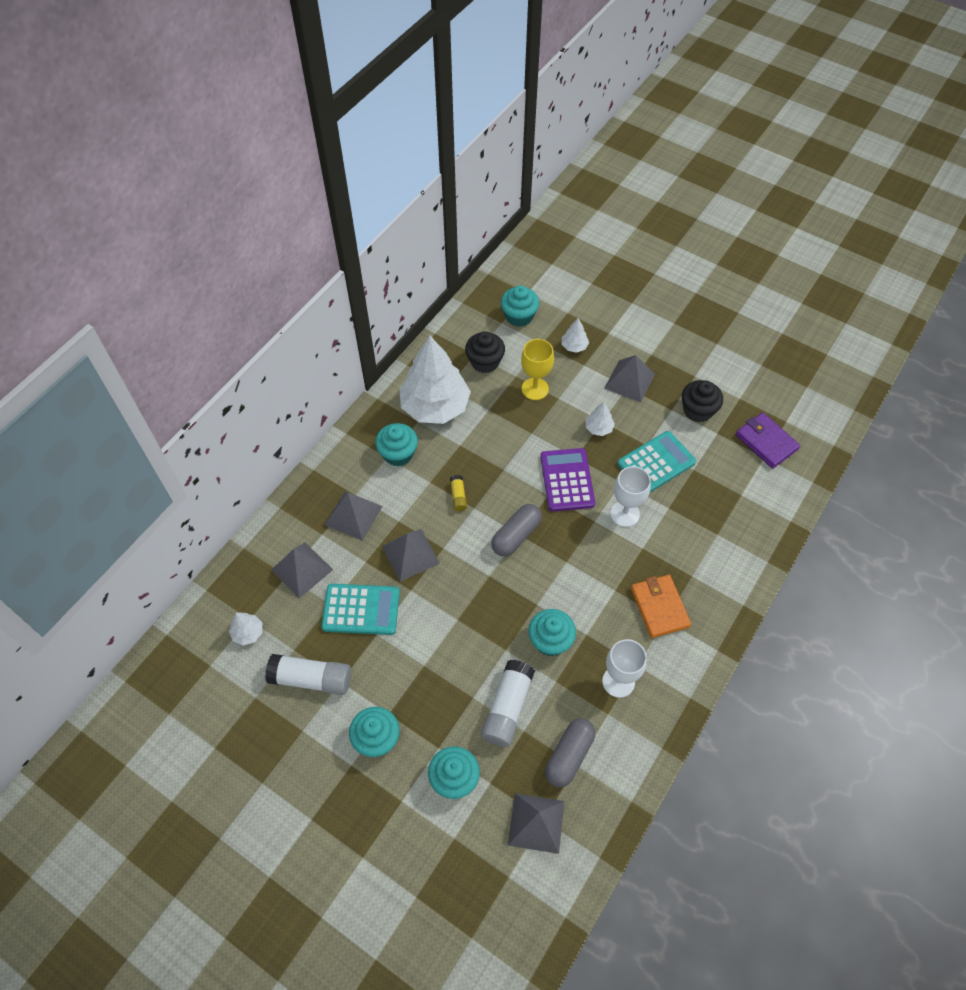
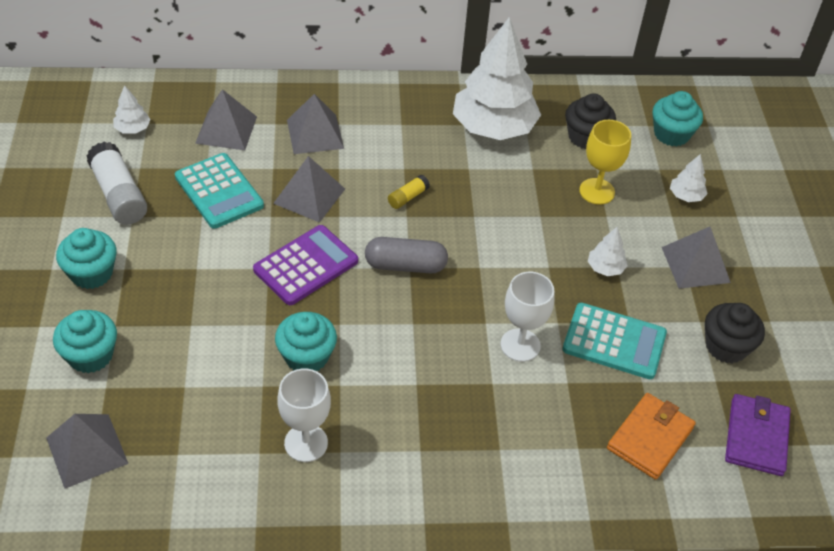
camera: 50 degrees right, 10 degrees down
turquoise cupcake [375,423,418,466] -> none
white glue stick [481,660,535,747] -> none
purple calculator [540,448,595,511] -> purple calculator moved to [253,225,358,305]
grey capsule [545,718,595,788] -> none
orange wallet [631,575,691,638] -> orange wallet moved to [607,393,696,480]

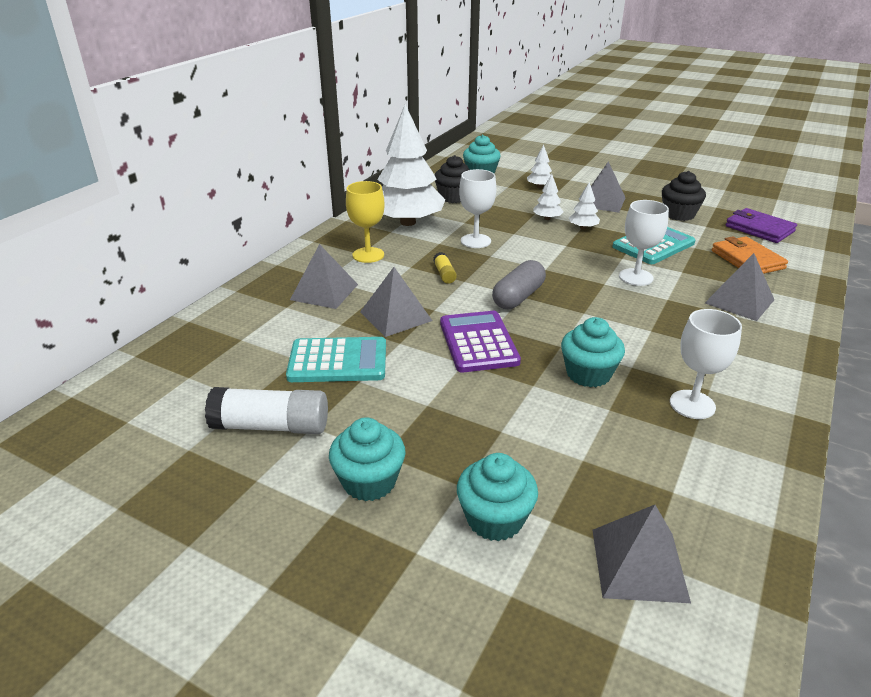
camera: 55 degrees left, 15 degrees down
white tree [113,85,151,134] -> white tree moved to [533,174,564,220]
grey pyramid [195,89,257,150] -> grey pyramid moved to [705,253,774,321]
yellow goblet [579,120,631,205] -> yellow goblet moved to [346,181,385,263]
none -> white goblet [459,169,496,248]

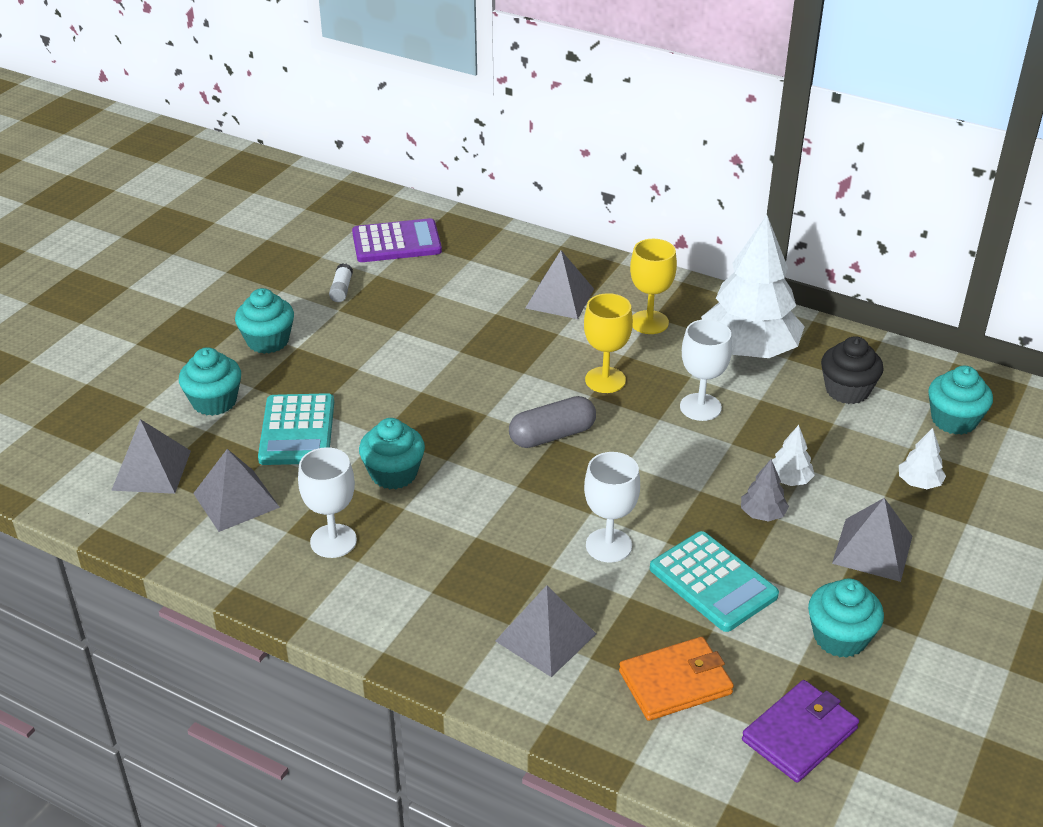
camera: 90 degrees right, 5 degrees up
white glue stick [205,387,328,434] -> white glue stick [329,263,353,302], size x0.50
turquoise calculator [286,337,386,382] -> turquoise calculator moved to [258,393,334,465]
grey pyramid [360,267,432,337] -> grey pyramid moved to [193,449,280,532]
yellow glue stick [433,252,457,284] -> yellow goblet [584,293,633,393]
purple calculator [440,311,521,372] -> purple calculator moved to [352,218,442,262]
grey capsule [492,260,546,309] -> grey capsule turned 60 degrees counterclockwise [509,396,596,448]
white tree [569,182,600,229] -> grey tree [741,459,789,522]
black cupcake [662,171,706,221] -> turquoise cupcake [808,578,884,658]

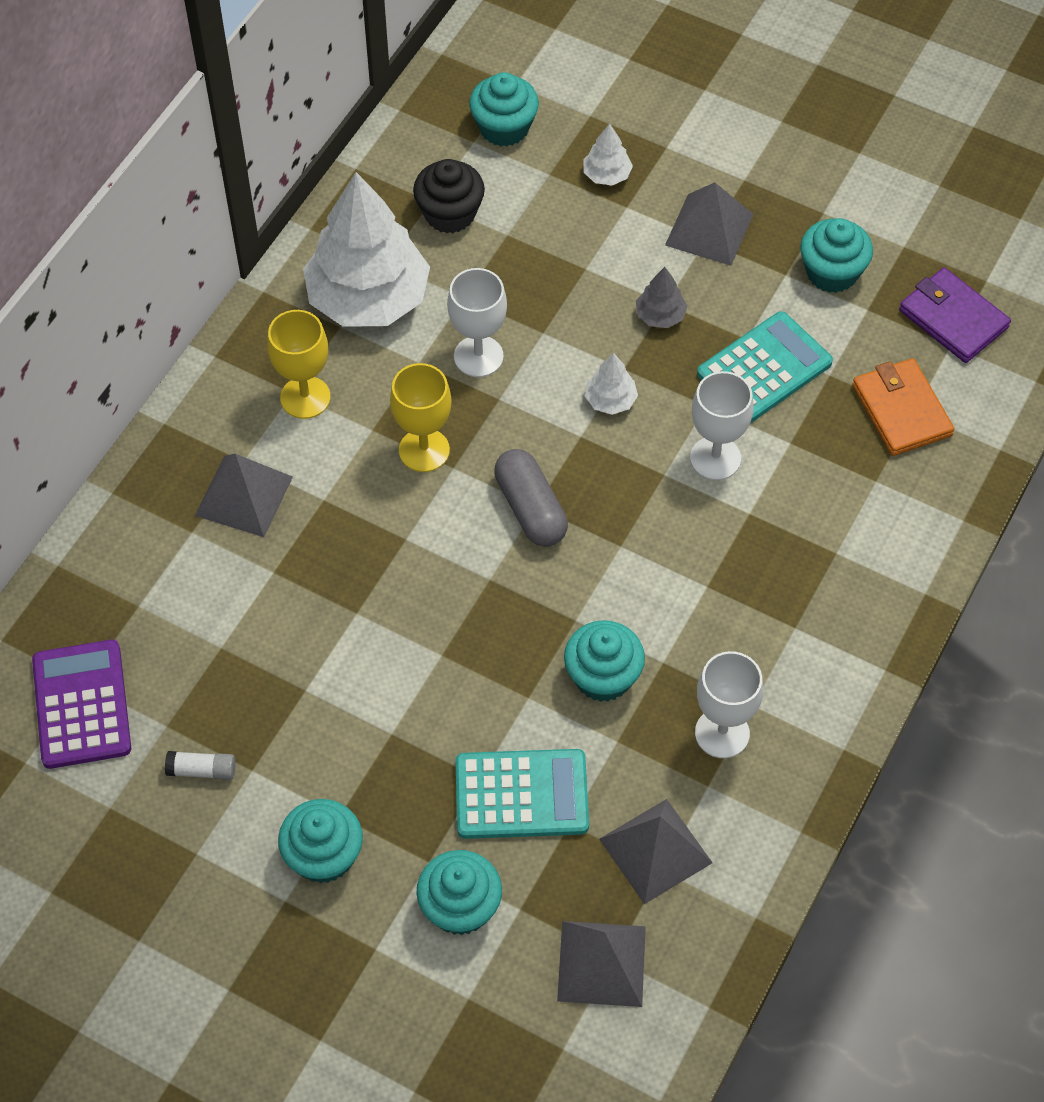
camera: 90 degrees left, 20 degrees up
grey pyramid [495,585,596,677] -> none
white tree [772,425,815,486] -> white tree moved to [585,353,638,415]

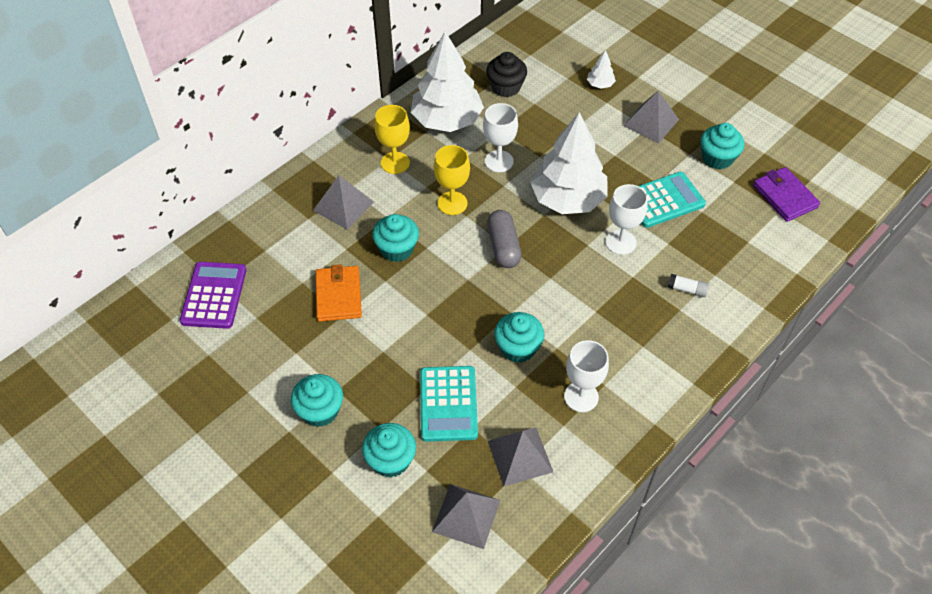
camera: 15 degrees right, 5 degrees down
white glue stick [165,751,235,780] -> white glue stick moved to [668,274,709,297]
turquoise calculator [455,749,589,839] -> turquoise calculator turned 75 degrees clockwise [420,366,478,442]
turquoise cupcake [469,72,539,147] -> turquoise cupcake moved to [372,214,419,262]
white tree [585,353,638,415] -> white tree [530,112,608,214], size x2.44
grey tree [636,267,688,328] -> none
orange wallet [852,358,954,456] -> orange wallet moved to [315,264,362,322]

